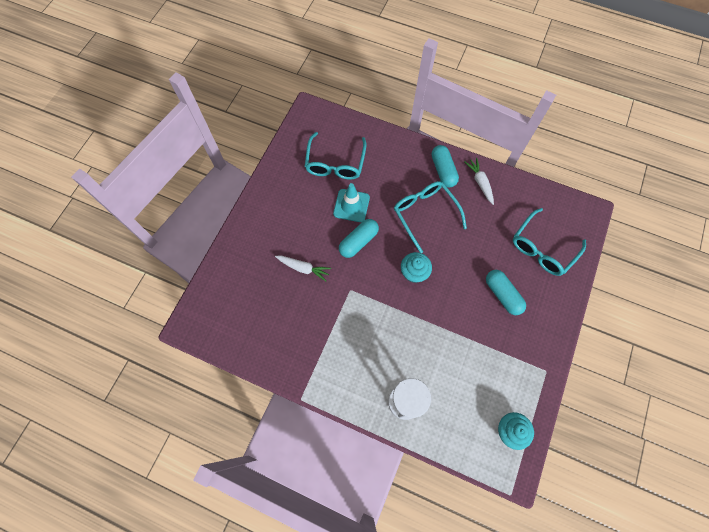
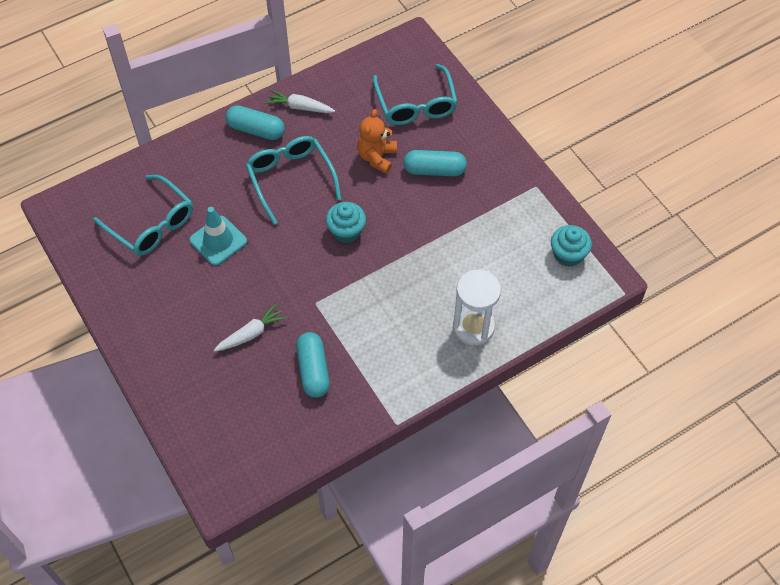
camera: 55 degrees left, 10 degrees down
turquoise capsule [339,219,379,258] -> turquoise capsule moved to [296,332,330,398]
turquoise glasses [394,181,467,253] -> turquoise glasses turned 60 degrees clockwise [246,136,341,224]
none -> orange teddy bear [357,109,397,174]

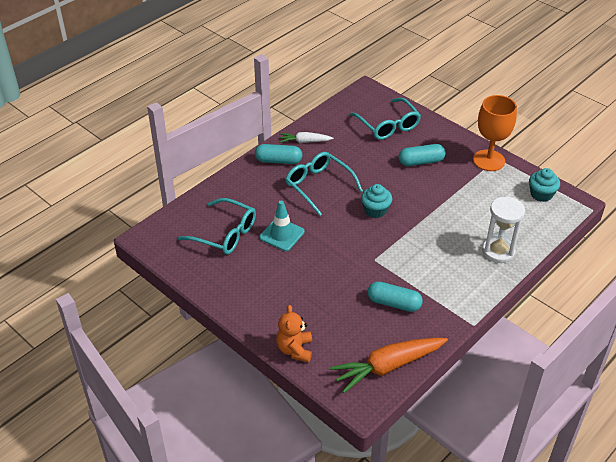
camera: 15 degrees left, 15 degrees down
white carrot [214,303,287,352] -> none
turquoise capsule [296,332,330,398] -> turquoise capsule turned 45 degrees counterclockwise [367,281,423,312]
orange teddy bear [357,109,397,174] -> orange teddy bear moved to [276,305,312,363]
none -> orange carrot [329,337,448,393]
none -> orange goblet [473,95,517,171]

